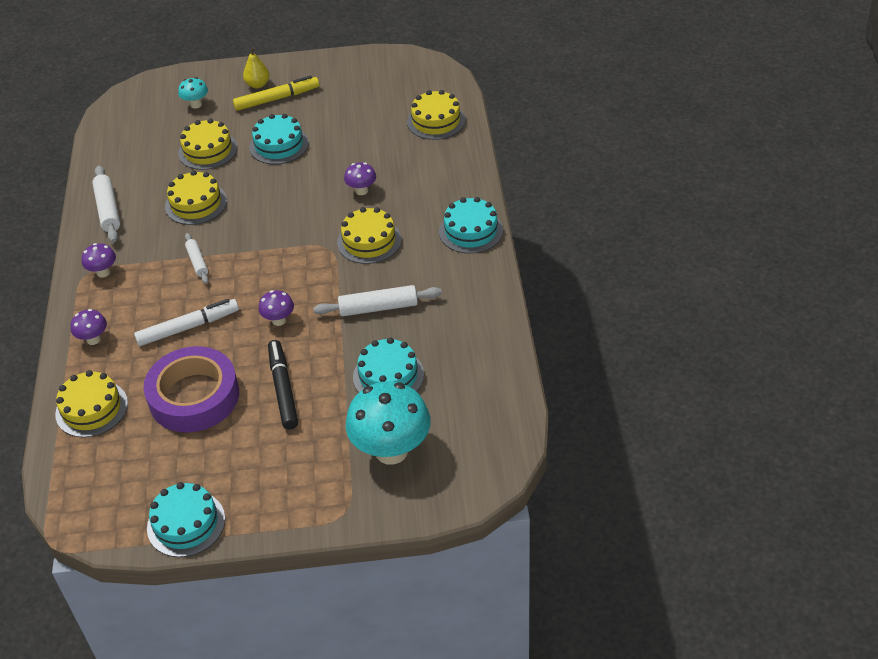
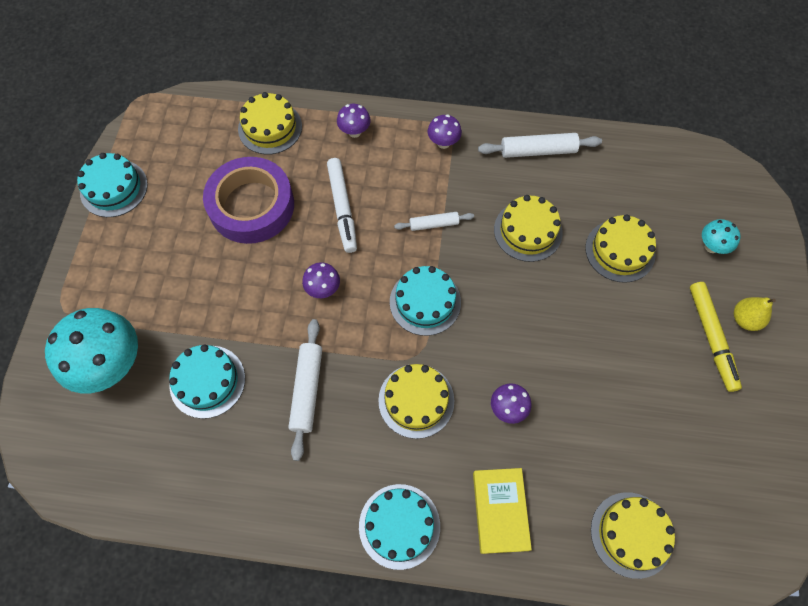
camera: 100 degrees right, 20 degrees up
turquoise cake [249,114,309,165] -> turquoise cake moved to [390,266,461,336]
black marker [268,340,298,429] -> none
none -> yellow book [473,468,532,554]

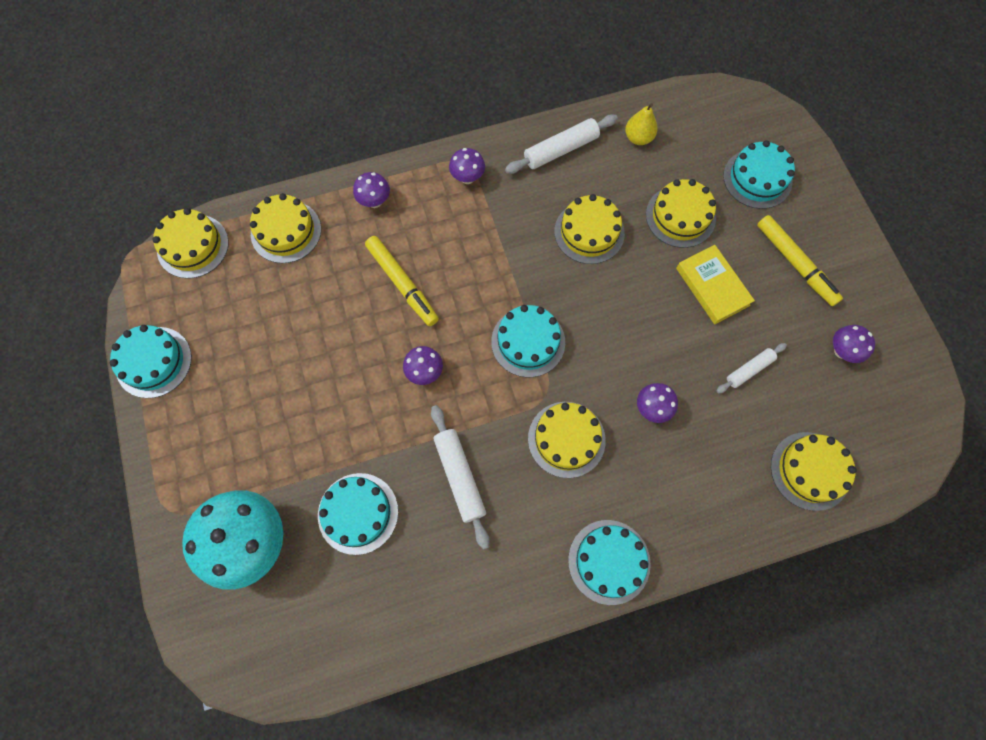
camera: 25 degrees left, 5 degrees up
purple tape [203,157,294,244] -> none
white marker [327,158,357,253] -> yellow marker [365,236,439,326]
white rolling pin [394,212,474,231] -> white rolling pin moved to [717,343,787,393]
yellow book [473,468,532,554] -> yellow book moved to [676,245,755,324]
turquoise mushroom [702,219,741,254] -> turquoise cake [723,140,795,209]
yellow pear [734,297,776,331] -> yellow pear moved to [625,103,658,145]
none -> yellow cake [153,208,229,279]
none -> purple mushroom [833,325,875,363]

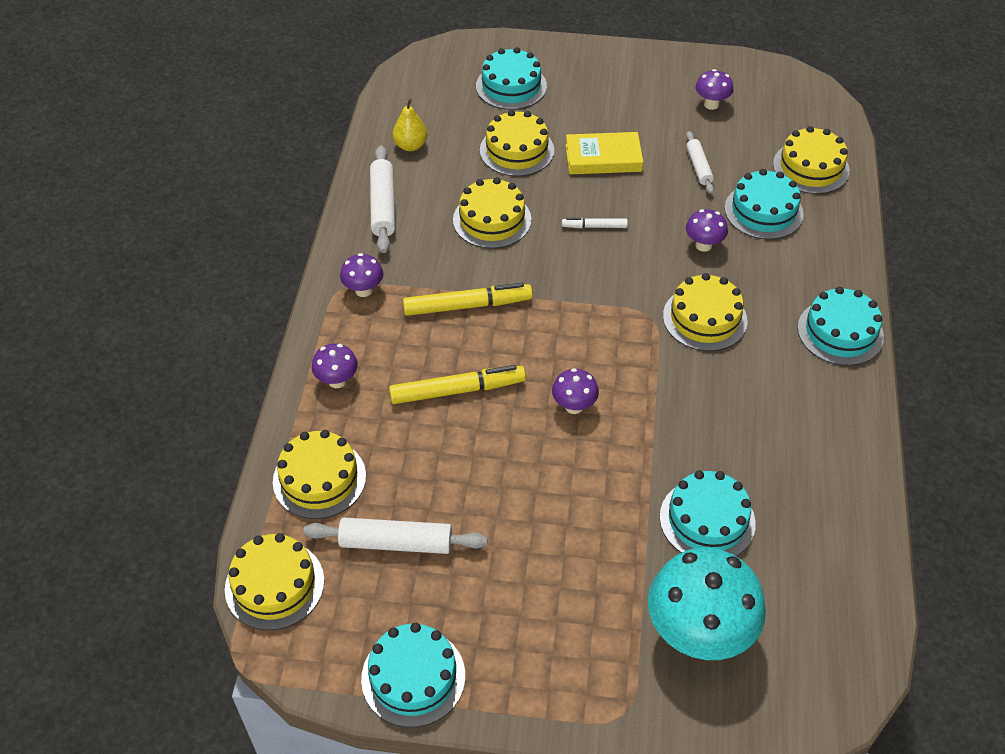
camera: 65 degrees left, 20 degrees down
white rolling pin [431,405,490,549] -> white rolling pin moved to [303,518,488,554]
turquoise cake [491,305,565,377] -> turquoise cake moved to [725,169,804,240]
yellow marker [757,215,843,306] -> yellow marker moved to [403,283,533,316]
none -> white marker [562,218,628,228]

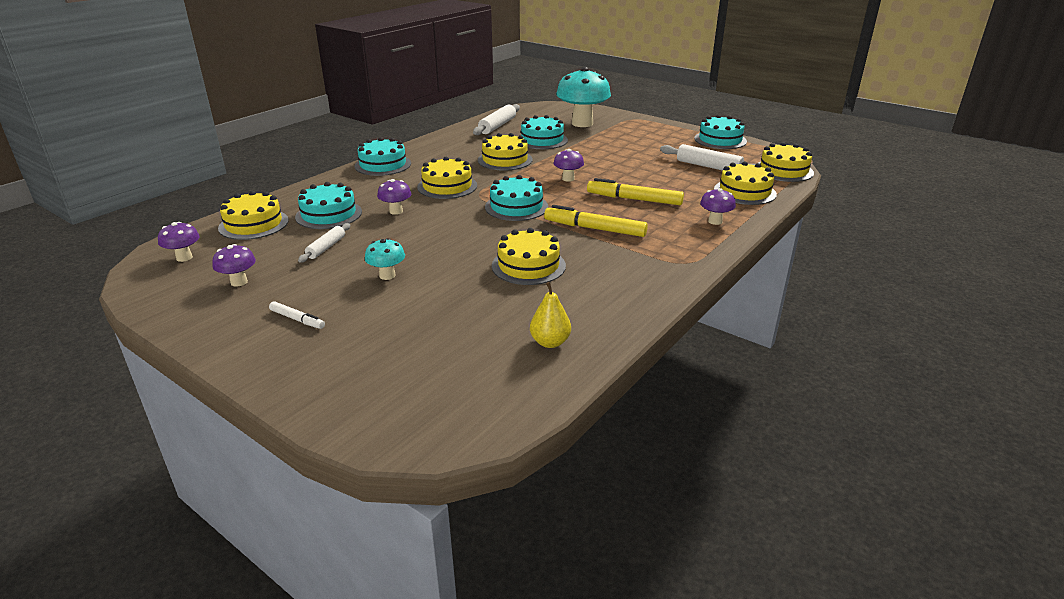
camera: 150 degrees left, 20 degrees down
purple mushroom [340,253,383,297] -> purple mushroom moved to [158,222,200,262]
white rolling pin [370,146,395,253] -> white rolling pin moved to [473,104,520,135]
turquoise cake [476,47,547,110] -> turquoise cake moved to [485,175,548,221]
yellow cake [480,110,554,176] -> yellow cake moved to [478,133,532,171]
white marker [562,218,628,228] -> white marker moved to [269,301,325,329]
yellow book [566,132,643,174] -> turquoise mushroom [365,238,405,280]

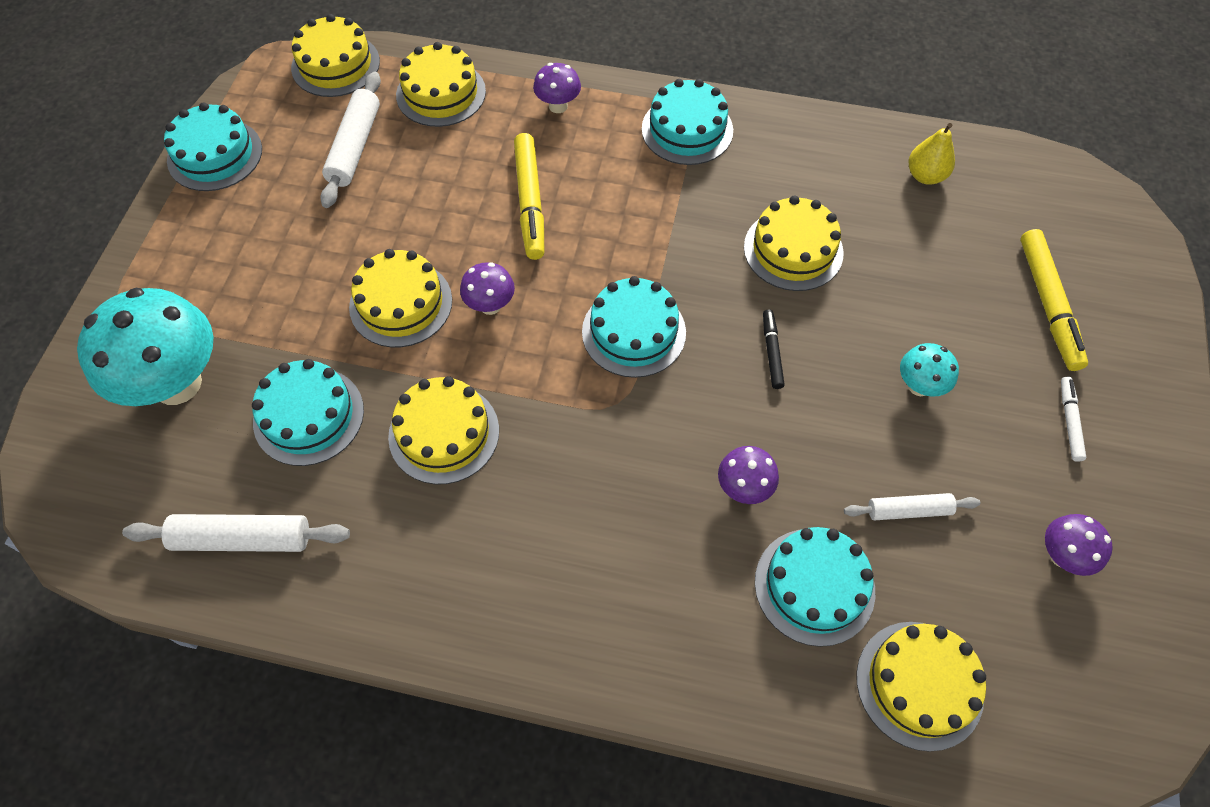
camera: 115 degrees left, 30 degrees up
purple mushroom [158,222,200,262] -> none
turquoise cake [355,137,411,176] -> turquoise cake moved to [642,79,733,165]
yellow cake [417,156,477,199] -> yellow cake moved to [349,249,452,347]
yellow marker [544,205,648,237] -> yellow marker moved to [1020,229,1088,371]
none -> black marker [763,310,785,389]

